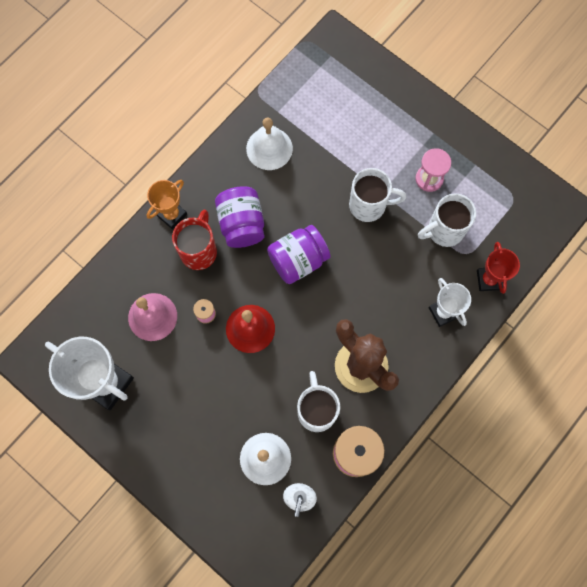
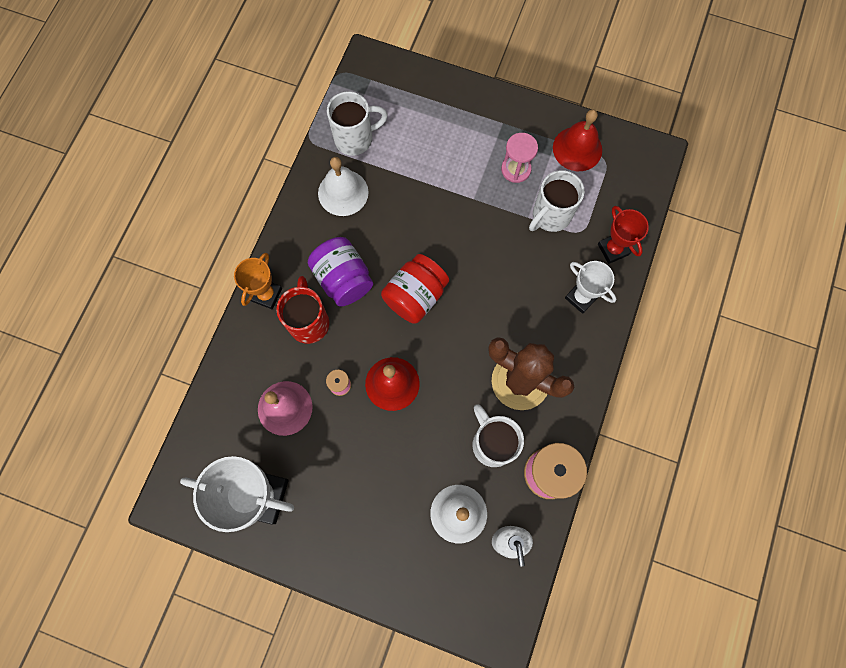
camera: 20 degrees left, 0 degrees up
purple jar [267,225,330,284] -> red jar [381,254,449,324]
white mug [349,168,406,222] -> white mug moved to [327,91,388,156]
none -> red bell [553,109,602,171]

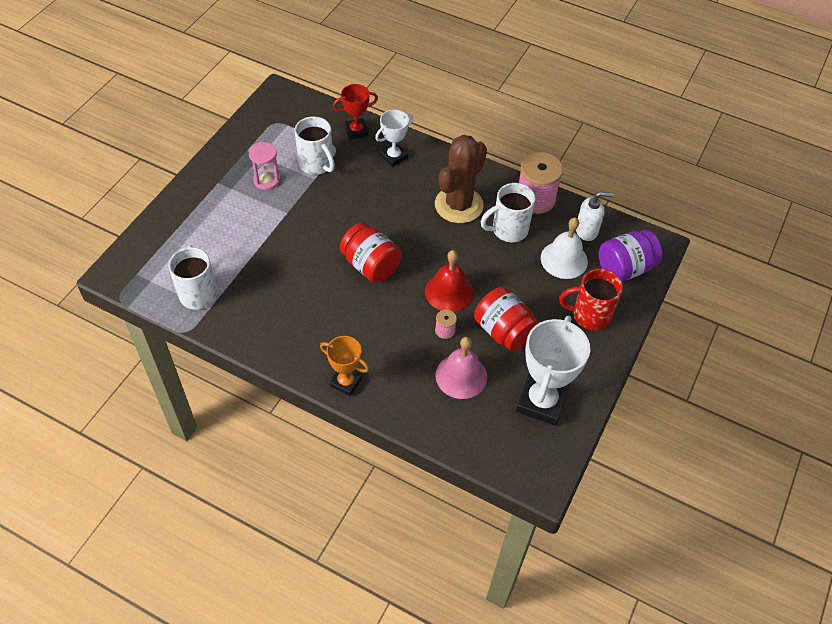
camera: 85 degrees left, 20 degrees down
red mug [276,276,329,344] -> red mug moved to [559,269,623,330]
purple jar [308,237,373,306] -> purple jar moved to [599,230,662,282]
white bell [318,157,369,216] -> none
red bell [553,109,602,171] -> none
none -> red jar [474,287,539,351]

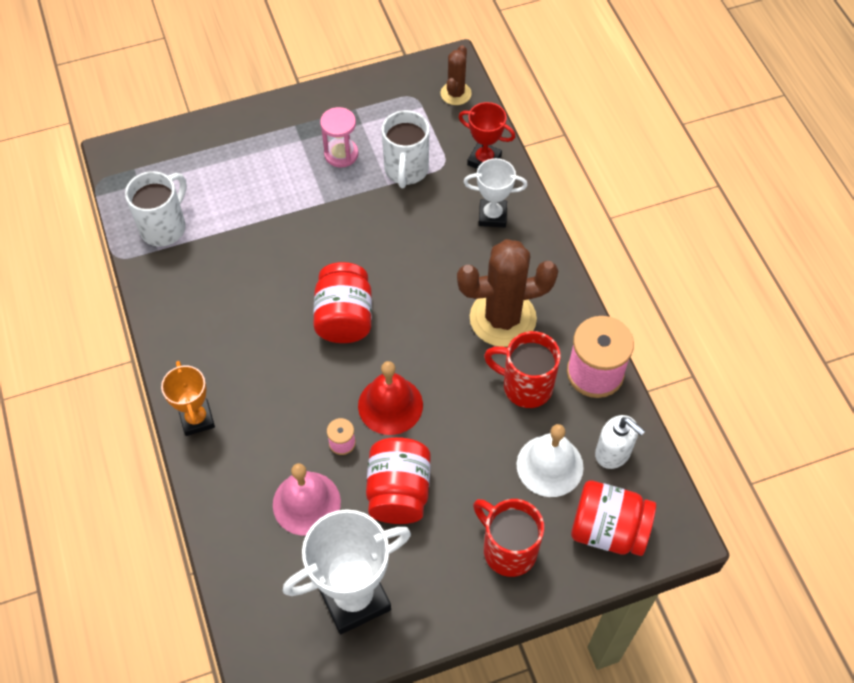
camera: 45 degrees right, 5 degrees up
white mug [481,183,536,242] -> red mug [484,331,561,408]
purple jar [599,230,662,282] -> red jar [571,480,656,556]
none -> brown cactus [440,45,472,105]

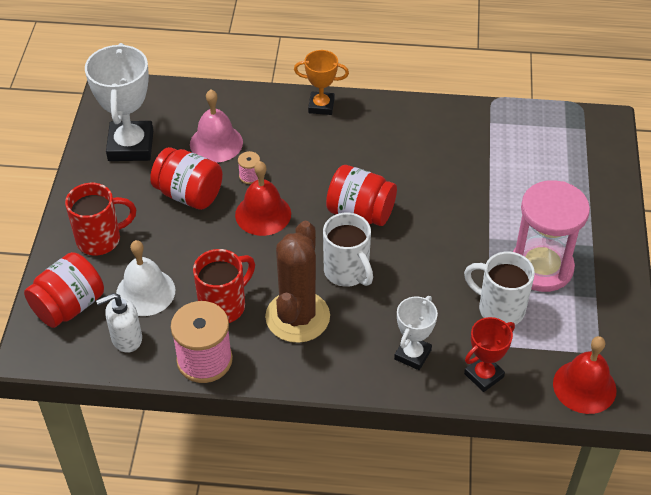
camera: 115 degrees right, 10 degrees down
white mug [125,171,187,246] -> white mug moved to [323,213,373,287]
pink hourglass [320,107,358,168] -> pink hourglass [513,180,590,292], size x1.82
brown cactus [440,45,472,105] -> red bell [553,336,617,414]

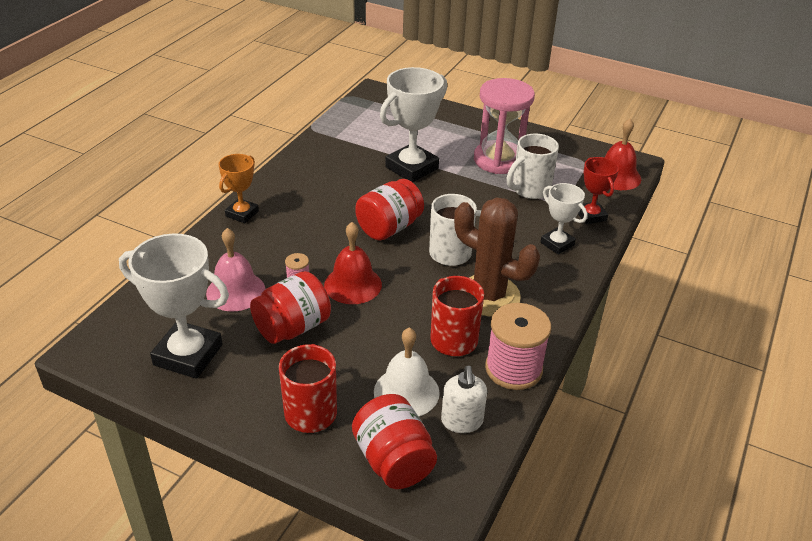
camera: 70 degrees left, 10 degrees down
none -> white trophy [380,67,447,182]

